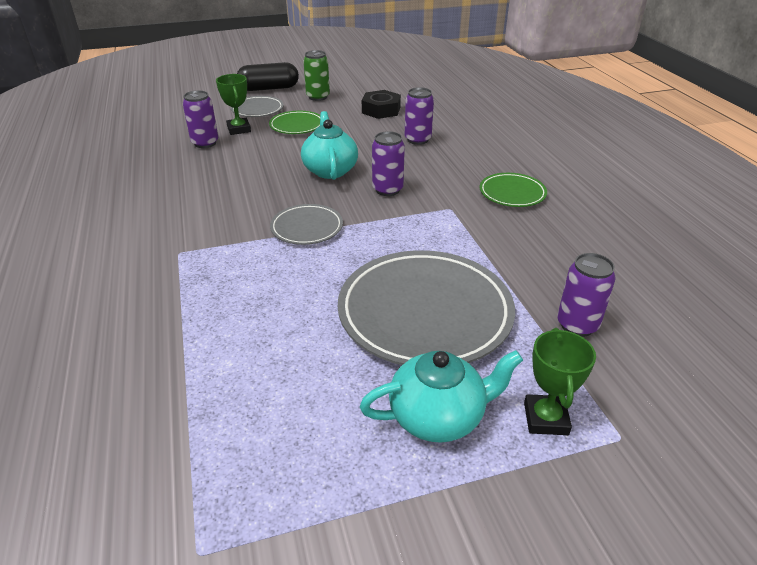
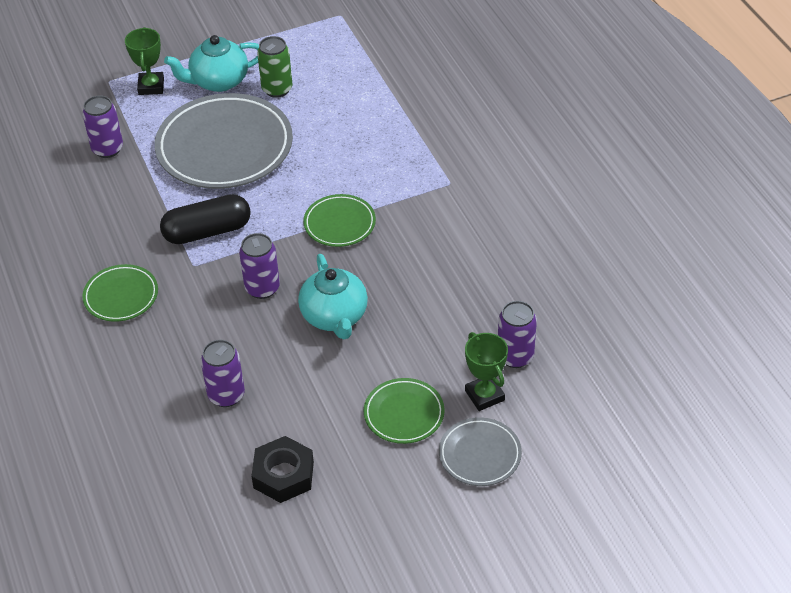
camera: 175 degrees right, 10 degrees up
black capsule [237,62,299,91] -> black capsule moved to [160,194,251,244]
grey plate [270,204,343,245] -> green plate [303,194,376,247]
green can [303,50,330,101] -> green can moved to [257,36,292,98]

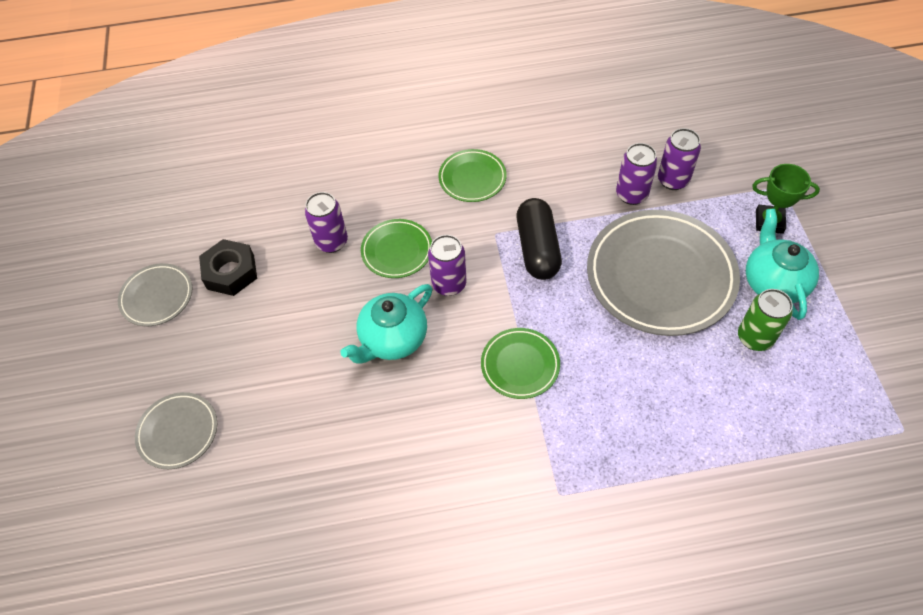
camera: 105 degrees right, 10 degrees up
turquoise teapot [298,254,368,340] -> turquoise teapot turned 45 degrees counterclockwise [340,284,433,364]
green plate [364,378,445,444] -> green plate moved to [361,219,432,278]
green trophy [465,332,508,411] -> none
purple can [498,301,537,368] -> purple can moved to [616,143,658,205]
none -> grey plate [118,263,192,326]

